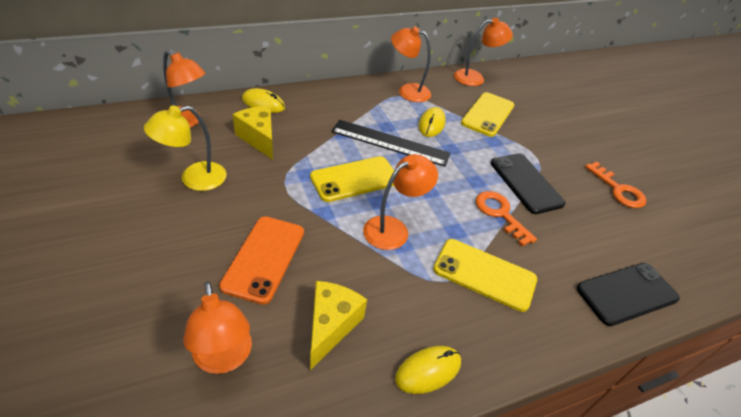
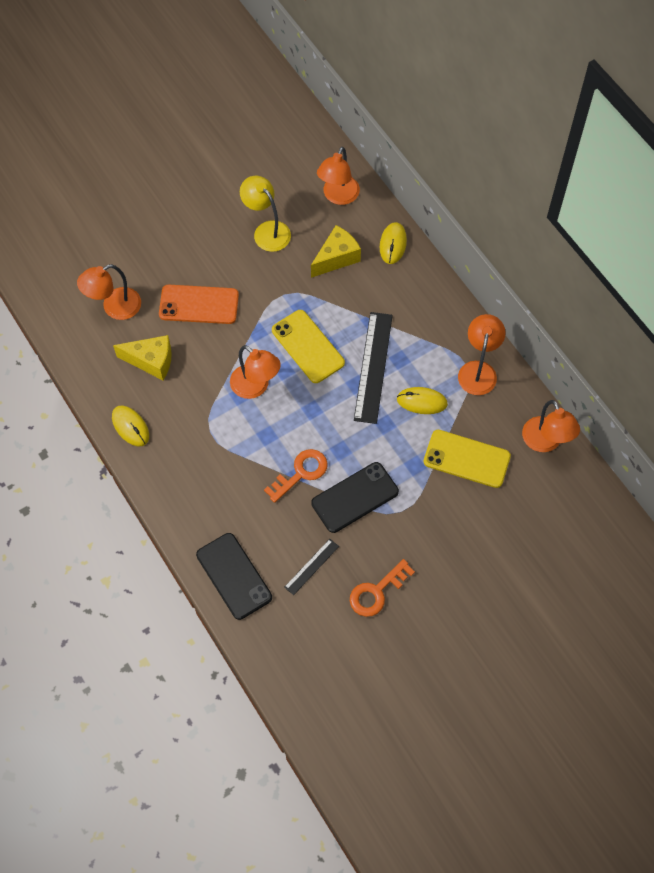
camera: 85 degrees right, 20 degrees up
yellow phone [433,239,537,312] -> none
none -> black ruler [284,539,339,595]

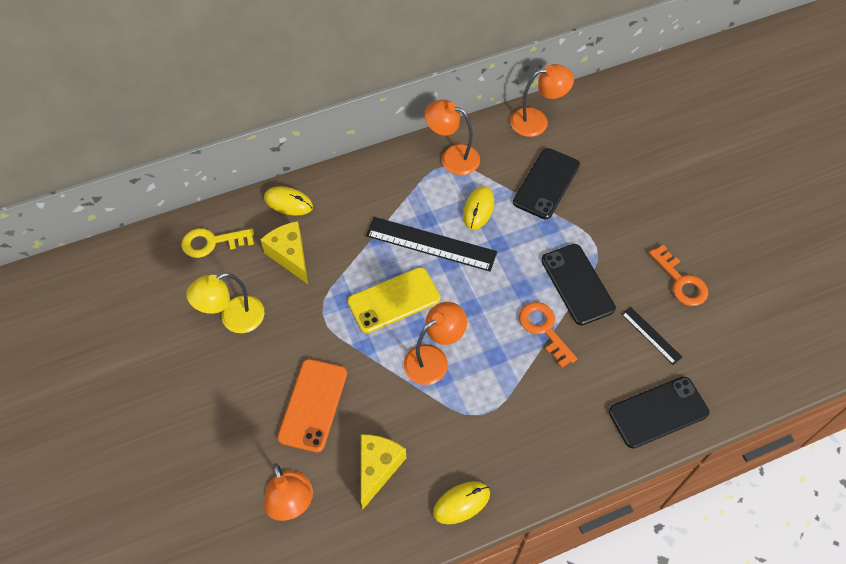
camera: 80 degrees left, 5 degrees down
orange lamp [317,147,360,205] -> yellow key [181,228,254,258]
yellow phone [424,430,511,488] -> black phone [513,148,580,219]

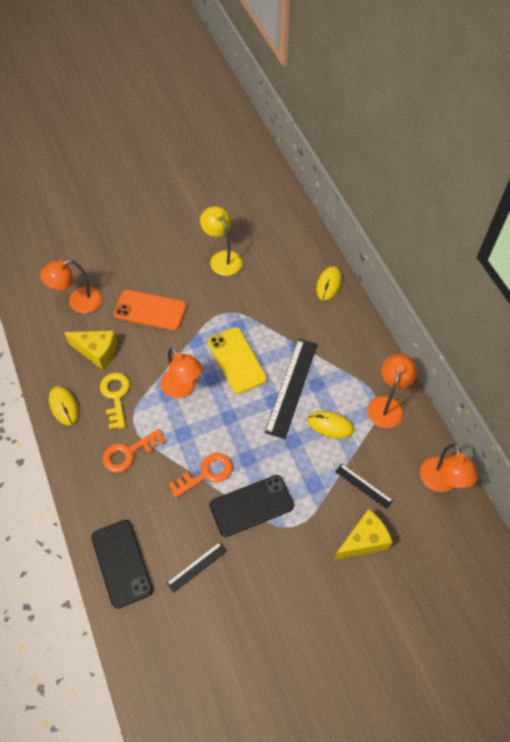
camera: 90 degrees right, 0 degrees up
yellow key [181,228,254,258] -> yellow key moved to [100,373,130,429]
yellow cheese [260,221,308,284] -> yellow cheese moved to [334,509,393,560]
black phone [513,148,580,219] -> black ruler [335,464,393,509]
orange key [649,245,708,306] -> orange key moved to [102,429,166,472]

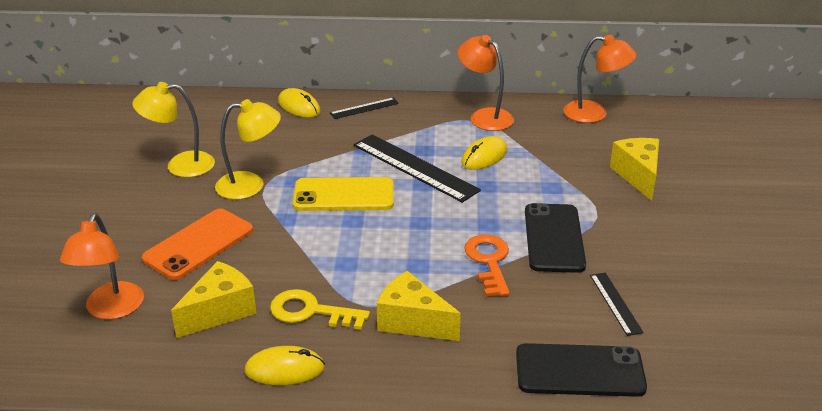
camera: 65 degrees left, 25 degrees down
orange key [102,429,166,472] -> yellow cheese [377,271,461,341]
orange lamp [161,347,203,398] -> none
black ruler [335,464,393,509] -> black ruler moved to [330,98,399,119]
none -> yellow lamp [215,99,281,200]

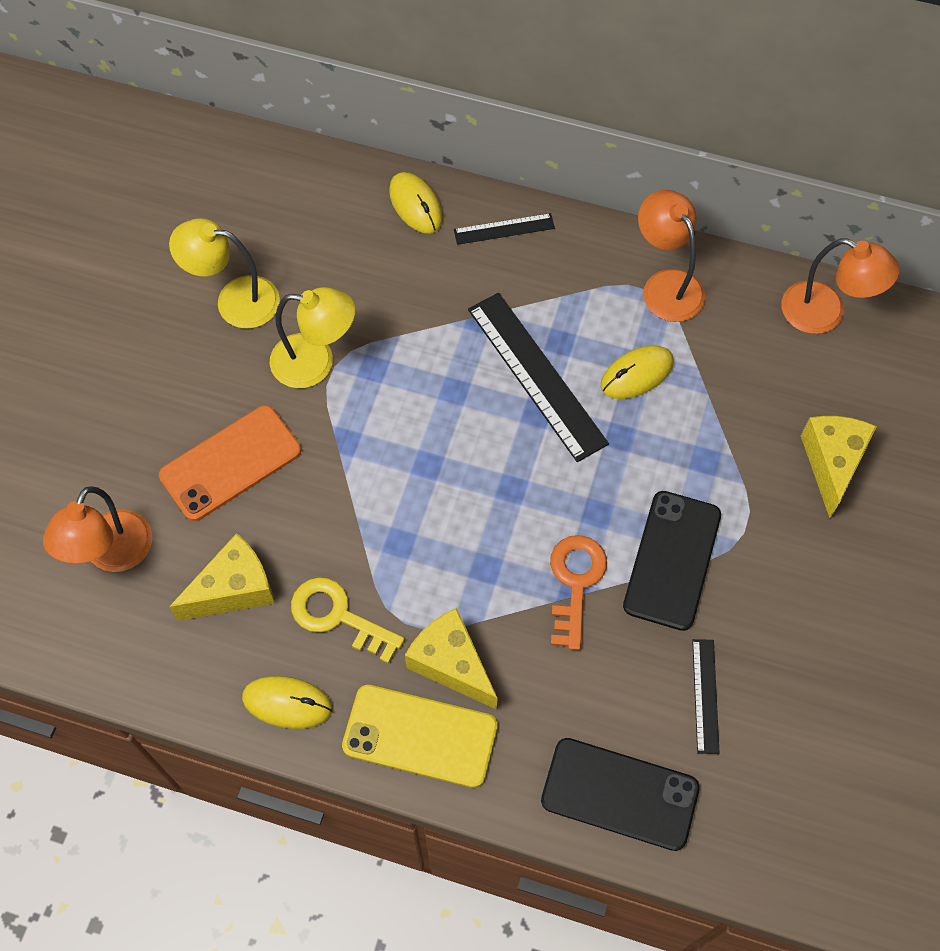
camera: 15 degrees right, 30 degrees up
yellow phone [293,177,394,211] -> yellow phone moved to [342,685,497,788]

